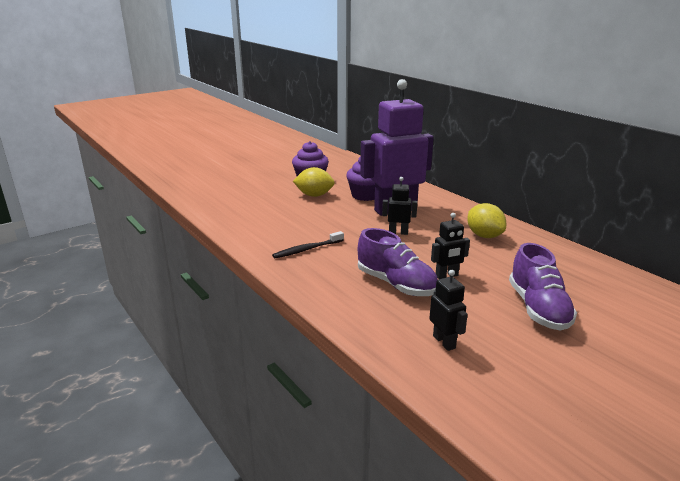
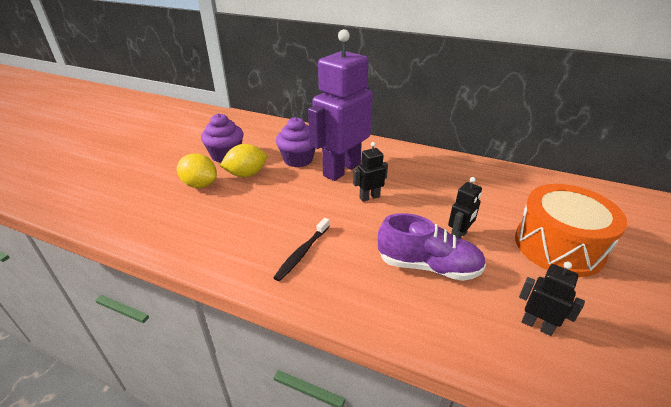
camera: 30 degrees left, 10 degrees up
yellow lemon [467,203,506,238] -> yellow lemon moved to [177,153,217,188]
purple shoe [509,243,577,331] -> orange drum [515,184,627,277]

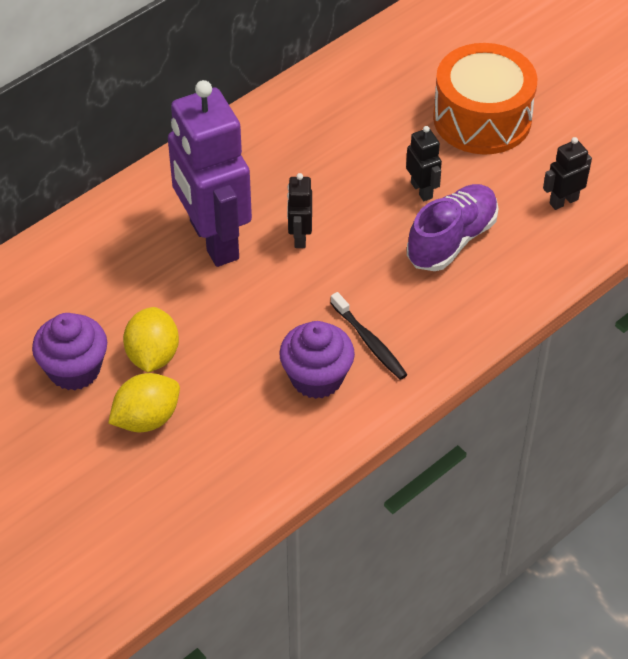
camera: 65 degrees left, 15 degrees up
purple cupcake [276,117,316,167] -> purple cupcake moved to [279,321,355,399]

